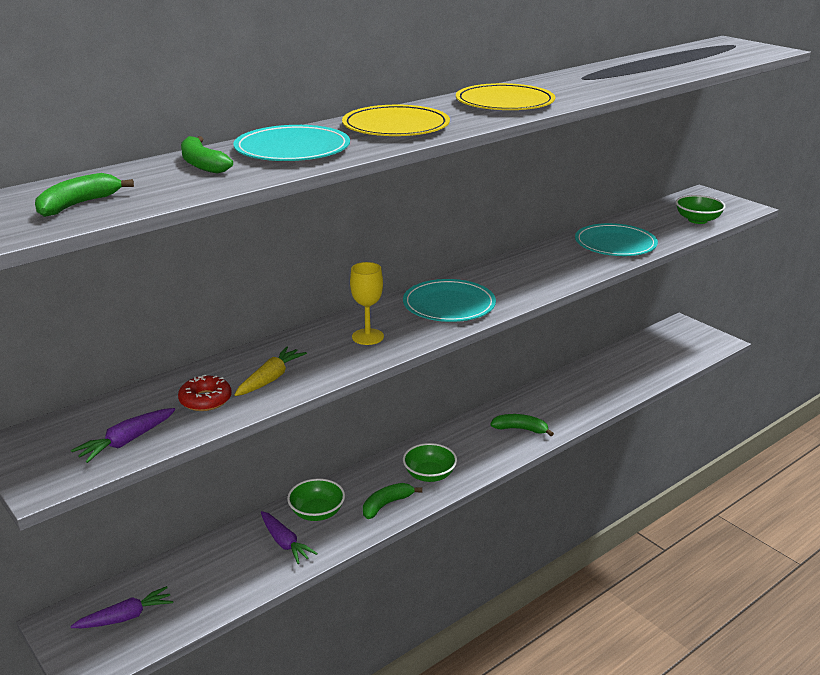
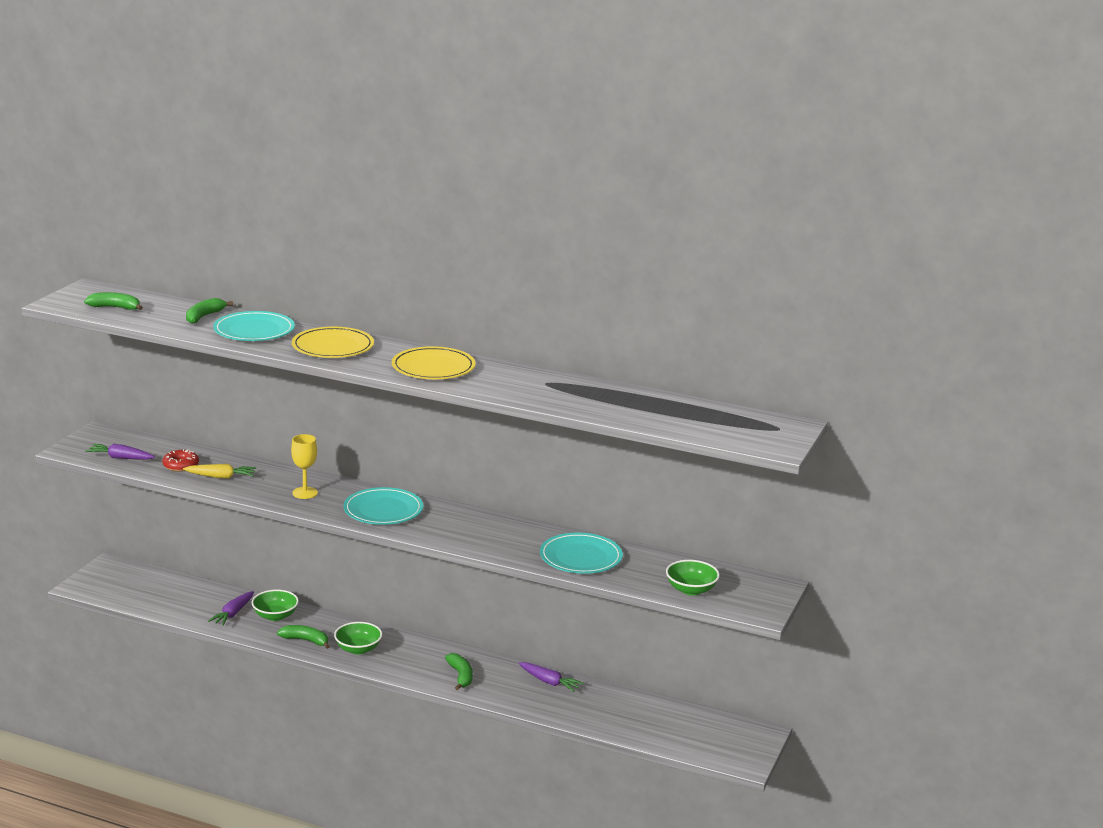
camera: 60 degrees right, 5 degrees down
purple carrot [70,586,173,628] -> purple carrot moved to [518,662,584,692]

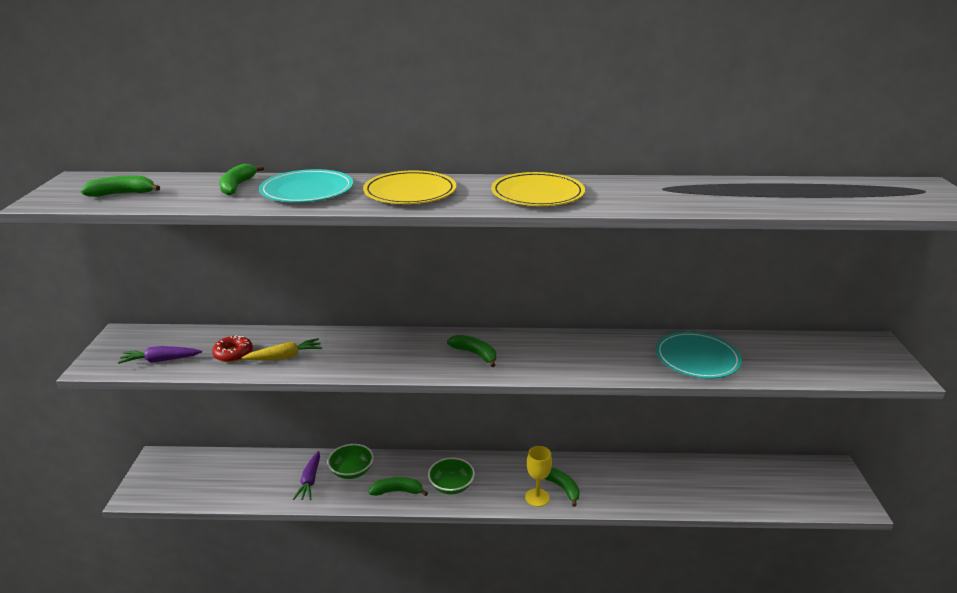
camera: 20 degrees left, 5 degrees up
yellow goblet [291,434,318,499] -> yellow goblet moved to [525,446,552,507]
turquoise plate [343,487,423,525] -> green banana [447,335,496,367]
purple carrot [518,662,584,692] -> none
green bowl [666,560,720,595] -> none

